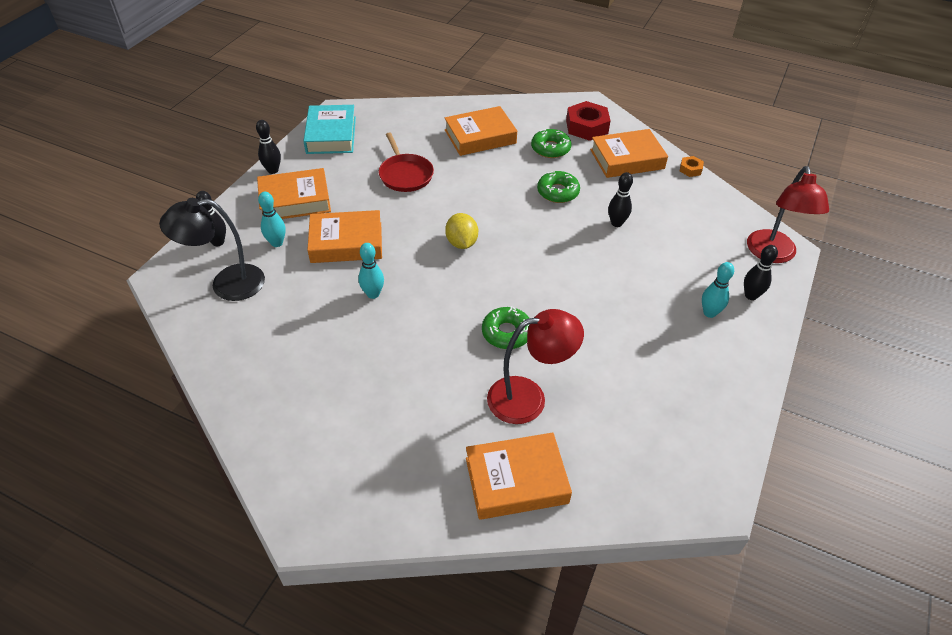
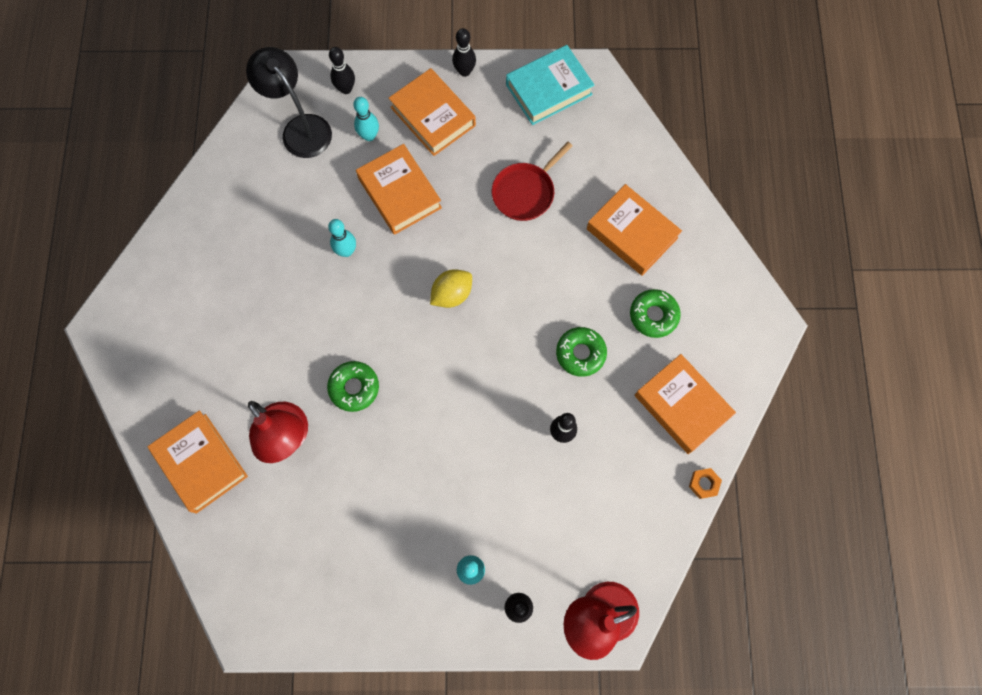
camera: 65 degrees right, 25 degrees up
red nut [566,101,611,141] -> none

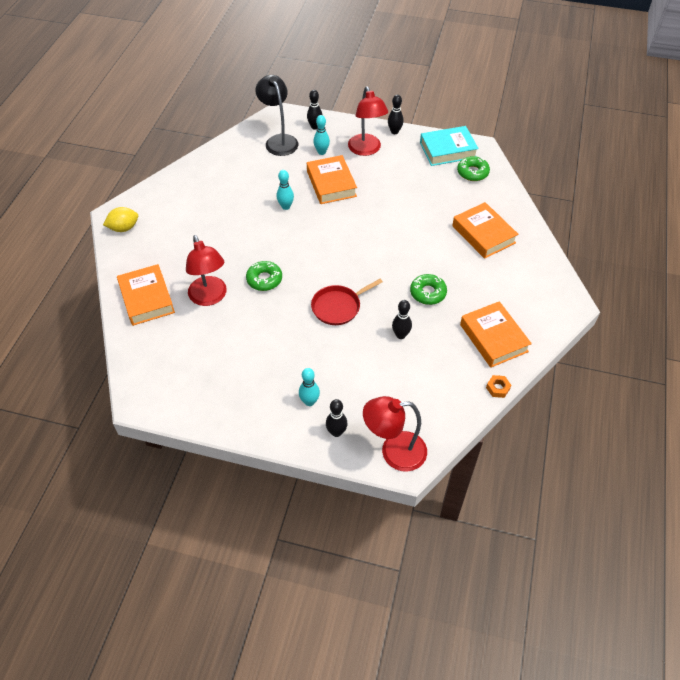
camera: 15 degrees right, 20 degrees down
orange book [389,68,476,156] -> red lamp [348,86,388,156]
yellow lemon [430,269,472,308] -> yellow lemon moved to [103,207,138,232]
red pan [492,142,573,221] -> red pan moved to [311,279,383,325]
green donut [630,289,681,338] -> green donut moved to [457,156,490,181]

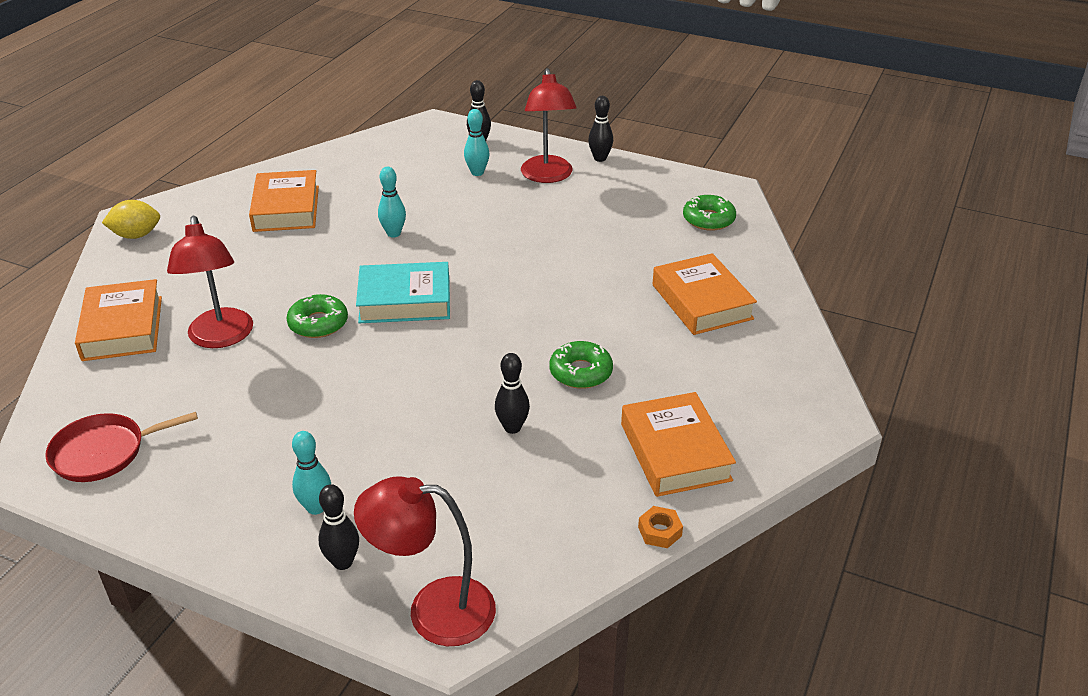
camera: 10 degrees right, 15 degrees down
black lamp [255,75,298,156] -> none
orange book [307,155,357,204] -> orange book moved to [249,170,319,232]
red pan [311,279,383,325] -> red pan moved to [45,412,198,482]
turquoise book [420,126,479,166] -> turquoise book moved to [356,262,450,323]

